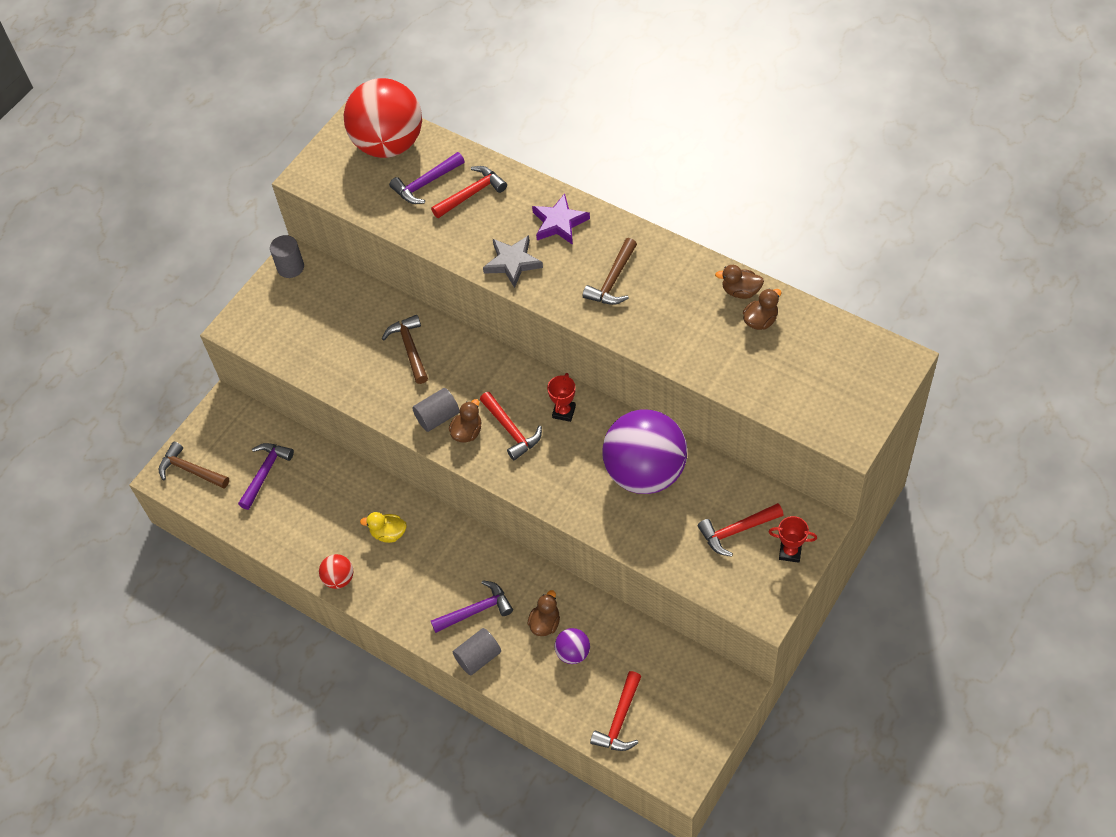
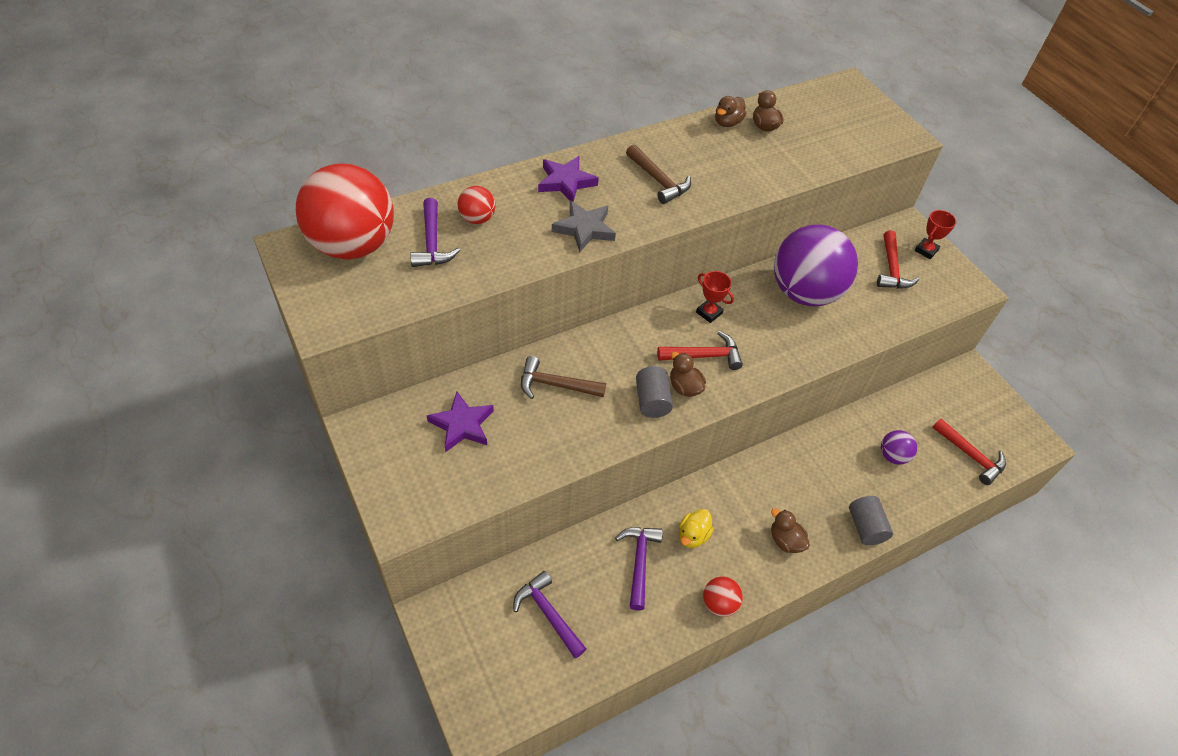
camera: 70 degrees left, 5 degrees down
brown hammer [159,442,229,489] -> none
grey cylinder [270,235,304,278] -> none
red hammer [431,166,507,218] -> red ball [458,186,496,224]
purple hammer [431,580,513,633] -> purple hammer moved to [615,527,663,611]
brown duck [527,590,560,636] -> brown duck moved to [771,508,810,553]
none -> purple star [427,392,494,452]

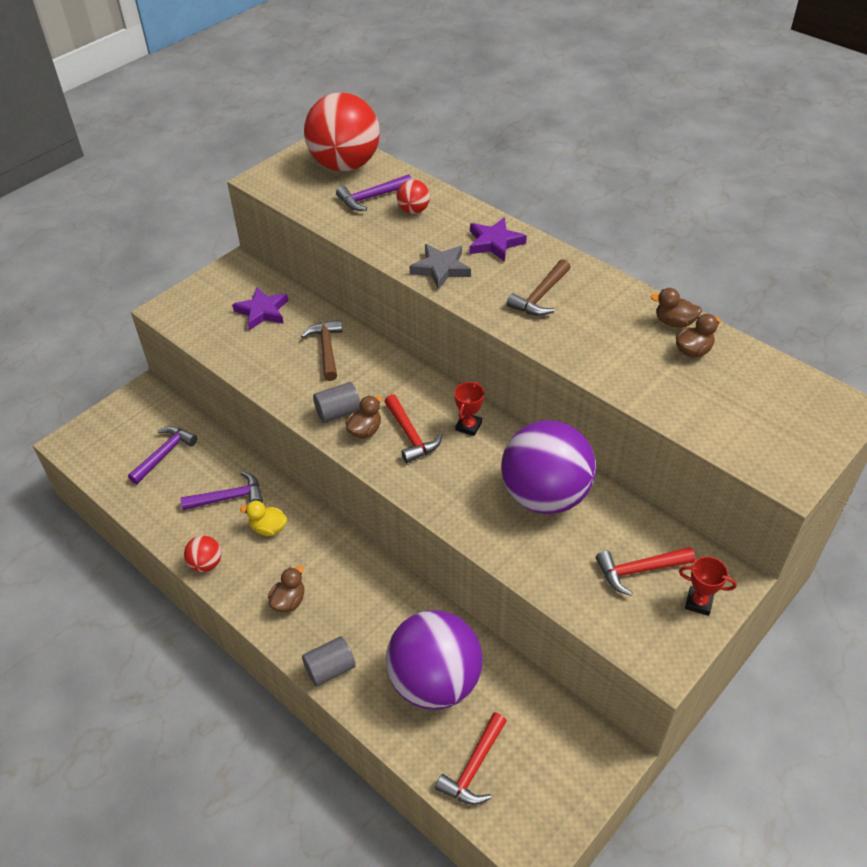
camera: 75 degrees right, 5 degrees down
purple ball [881,430,917,465] -> purple ball [386,610,483,710], size x2.35

